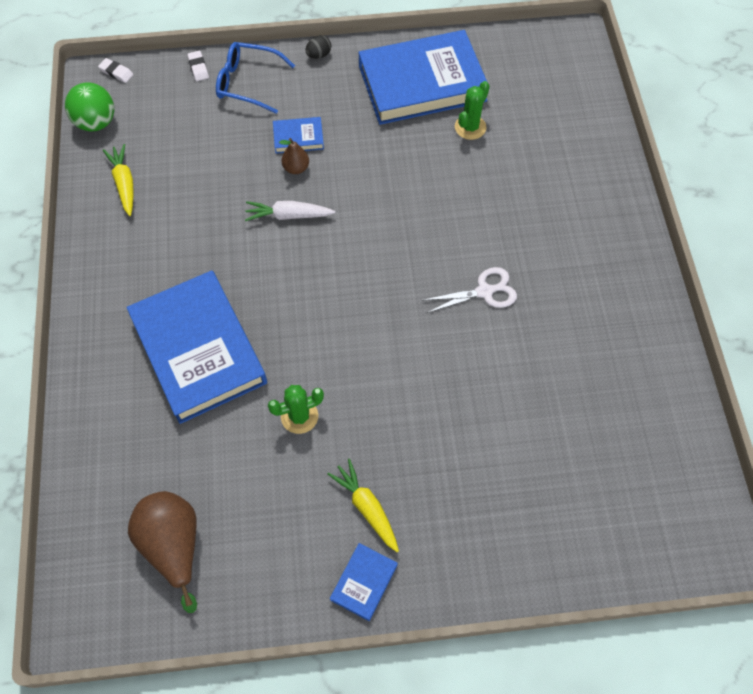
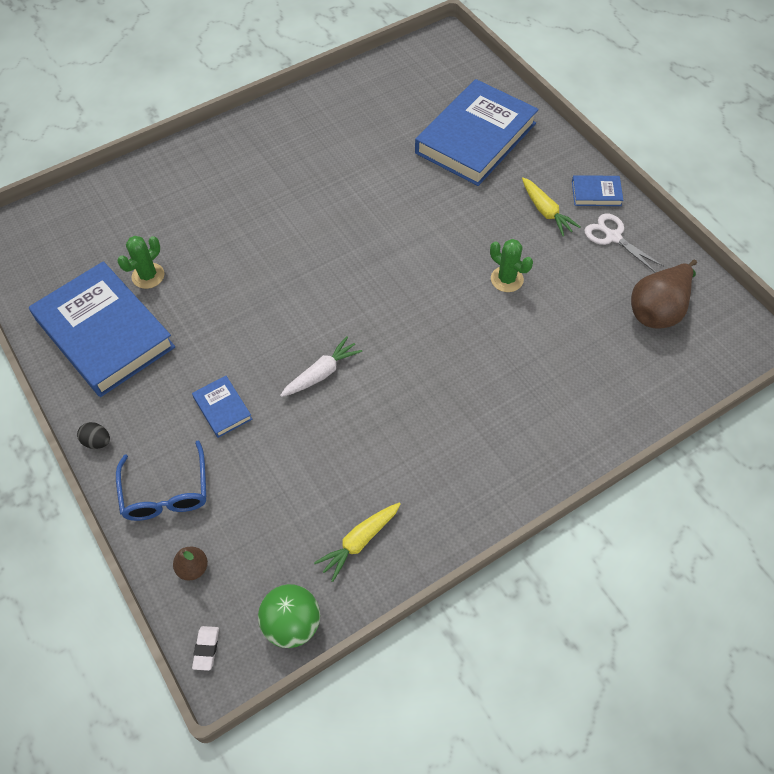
camera: 115 degrees left, 5 degrees down
blue book [127,270,267,424] -> blue book moved to [415,79,539,186]
white eraser [187,51,209,81] -> none
white carrot [245,201,335,221] -> white carrot turned 105 degrees counterclockwise [280,336,362,397]
brown pear [279,138,309,174] -> brown pear moved to [173,546,208,580]
yellow carrot [327,459,399,552] -> yellow carrot turned 60 degrees counterclockwise [522,177,580,236]
white scissors [421,267,517,313] -> white scissors moved to [584,213,665,273]
green cactus [455,81,490,140] -> green cactus turned 60 degrees counterclockwise [117,236,165,289]

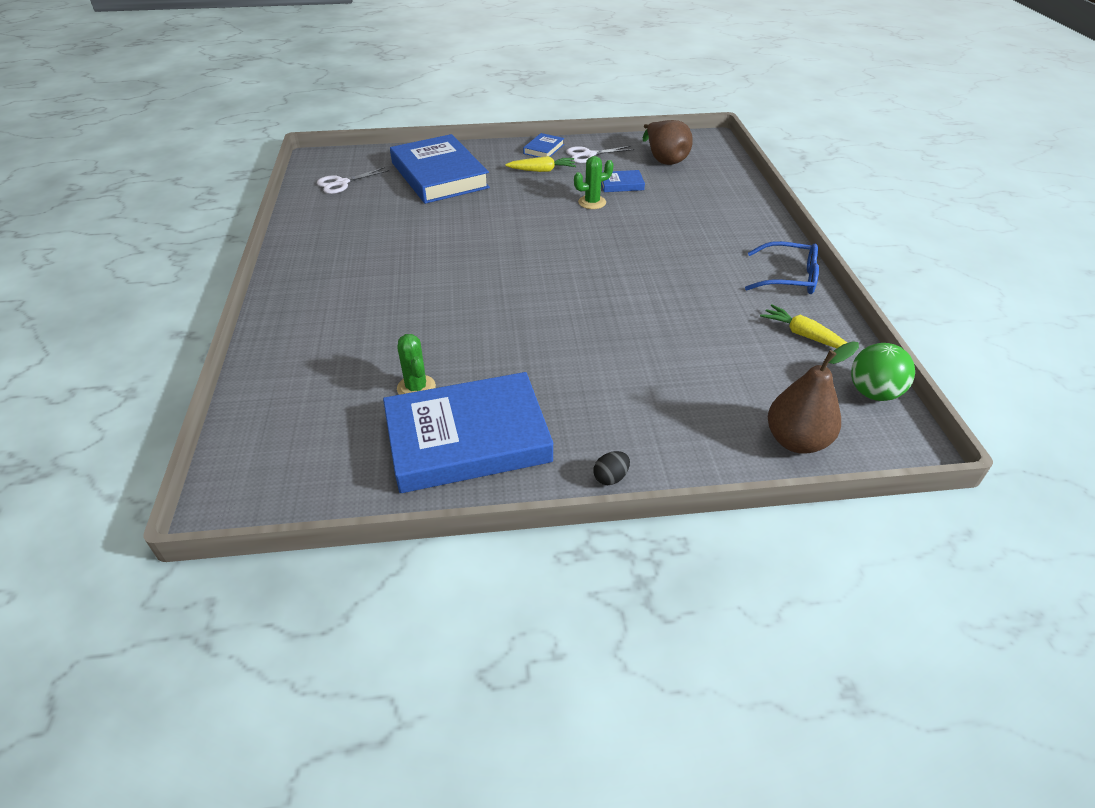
camera: 65 degrees left, 15 degrees down
blue glasses [116,440,206,521] -> blue glasses moved to [745,241,819,294]
brown pear [173,546,208,580] -> brown pear [768,341,859,454], size x1.95
blue book [192,376,252,438] -> blue book moved to [601,170,645,192]
white eraser [192,626,219,671] -> none
white carrot [280,336,362,397] -> none
yellow carrot [314,503,401,582] -> yellow carrot turned 150 degrees clockwise [760,304,847,348]
none -> white scissors [317,167,389,194]

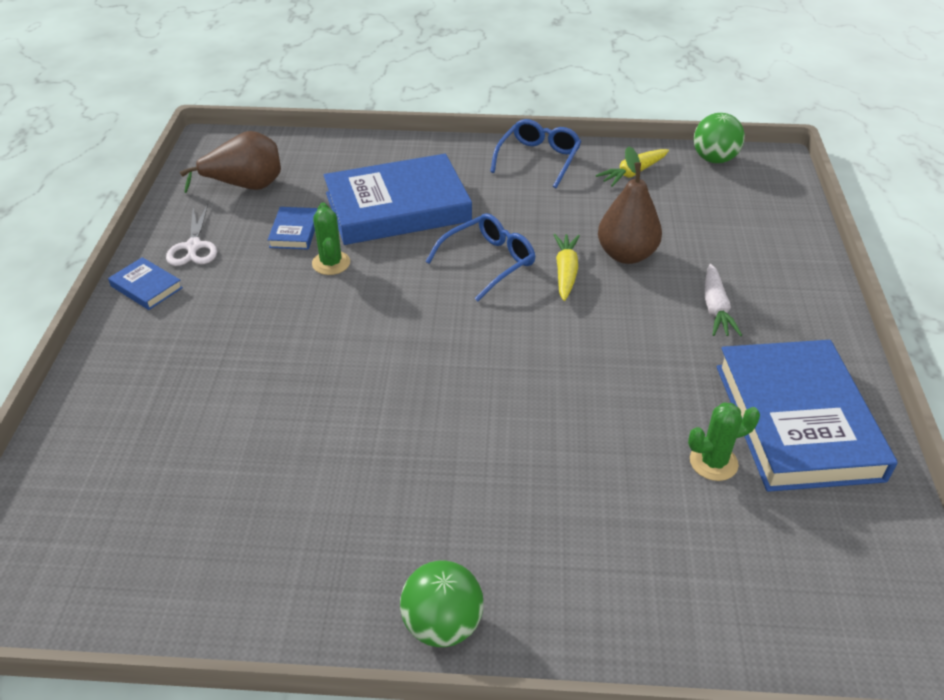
camera: 80 degrees left, 0 degrees up
white scissors [317,167,389,194] -> none
blue book [390,134,490,204] -> blue book moved to [324,154,472,245]
yellow carrot [505,156,576,172] -> yellow carrot moved to [553,234,580,301]
black egg [593,451,630,485] -> none
brown pear [768,341,859,454] -> brown pear moved to [598,146,662,264]
none -> green ball [400,561,484,647]
none -> blue glasses [425,213,535,302]
none -> white carrot [705,264,742,336]

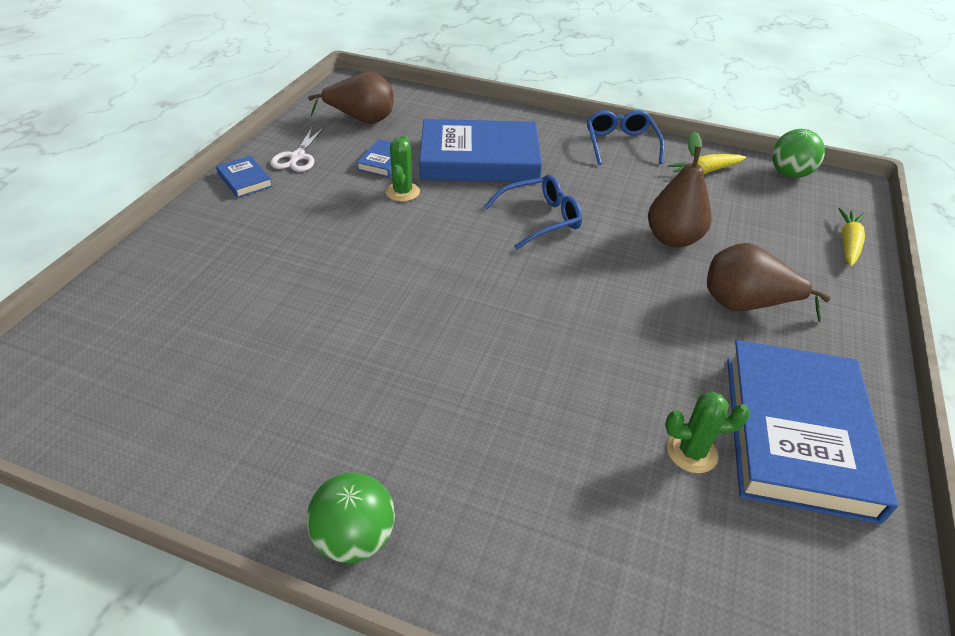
camera: 15 degrees right, 0 degrees up
blue glasses [490,119,581,188] -> blue glasses turned 45 degrees counterclockwise [587,110,664,165]
yellow carrot [553,234,580,301] -> yellow carrot moved to [839,208,865,267]
white carrot [705,264,742,336] -> brown pear [707,243,831,322]

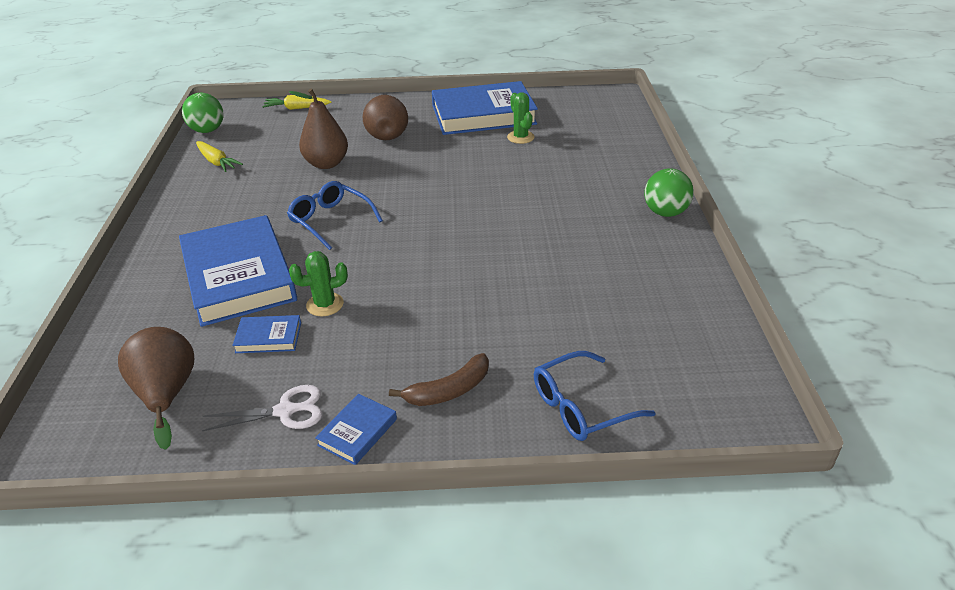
camera: 110 degrees left, 5 degrees down
blue glasses [587,110,664,165] -> blue glasses moved to [534,351,656,441]
none -> brown banana [389,353,489,406]

